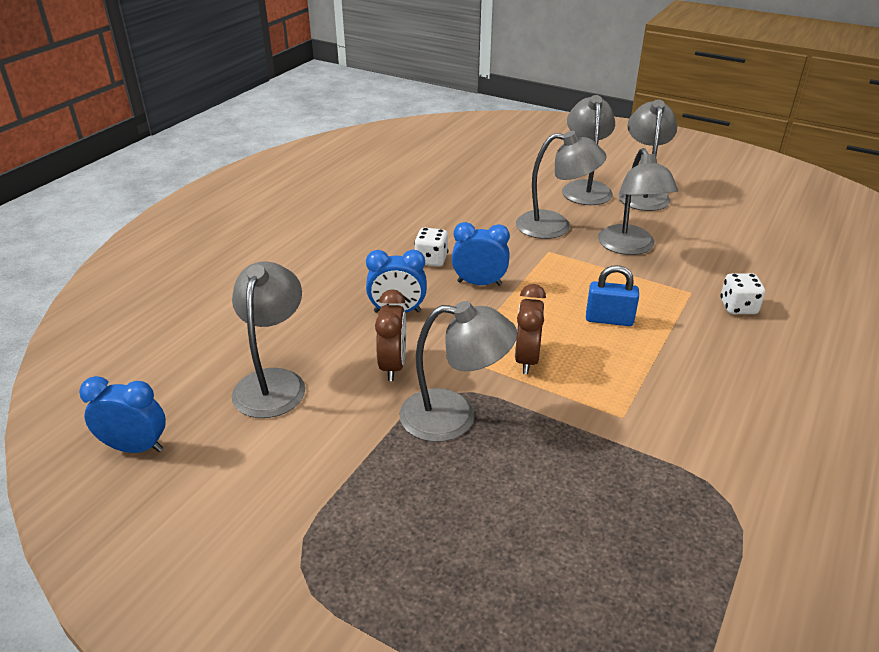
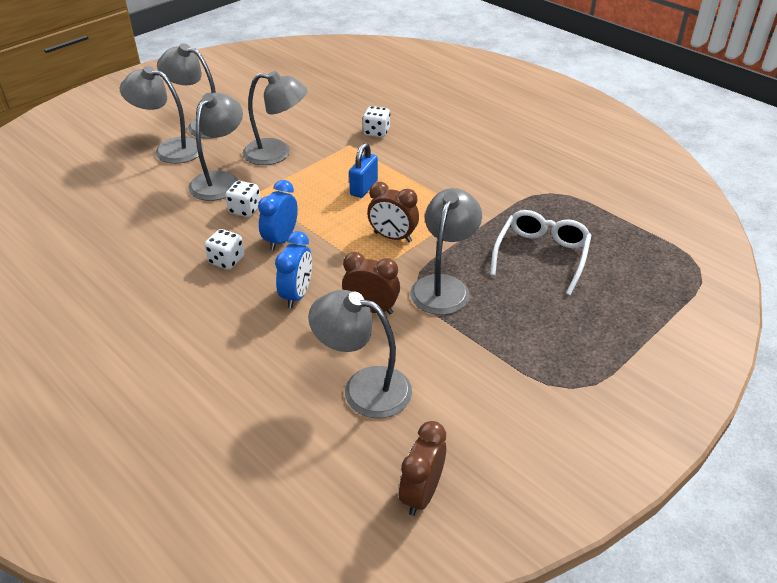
camera: 75 degrees left, 5 degrees up
blue clock [79,376,166,453] -> brown clock [399,421,446,516]
none -> white dice [225,181,261,217]
none -> white glasses [490,210,592,295]

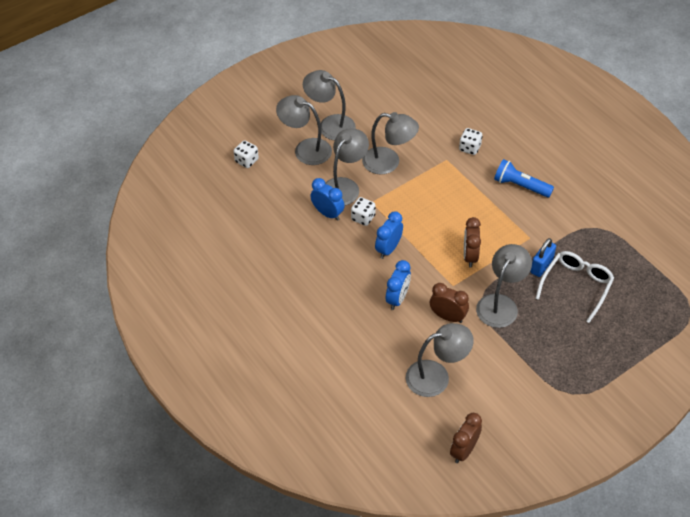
camera: 10 degrees right, 10 degrees up
white dice [205,229,244,270] -> white dice moved to [234,140,259,168]
grey lamp [308,290,412,418] -> grey lamp turned 135 degrees clockwise [406,323,474,397]
blue padlock [349,143,378,198] -> blue padlock moved to [531,238,556,277]
brown clock [367,182,419,242] -> brown clock turned 60 degrees clockwise [464,217,481,267]
none -> blue clock [310,178,345,221]
none -> blue flashlight [494,159,554,198]

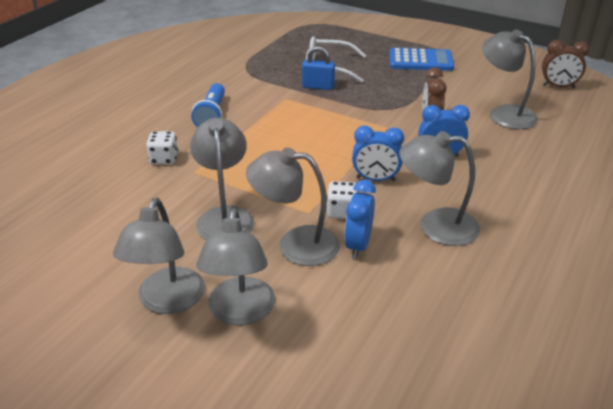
camera: 115 degrees left, 15 degrees down
white dice [234,140,259,168] -> none
brown clock [464,217,481,267] -> none
grey lamp [476,244,532,328] -> grey lamp moved to [399,131,480,246]
none -> blue calculator [390,48,454,71]

